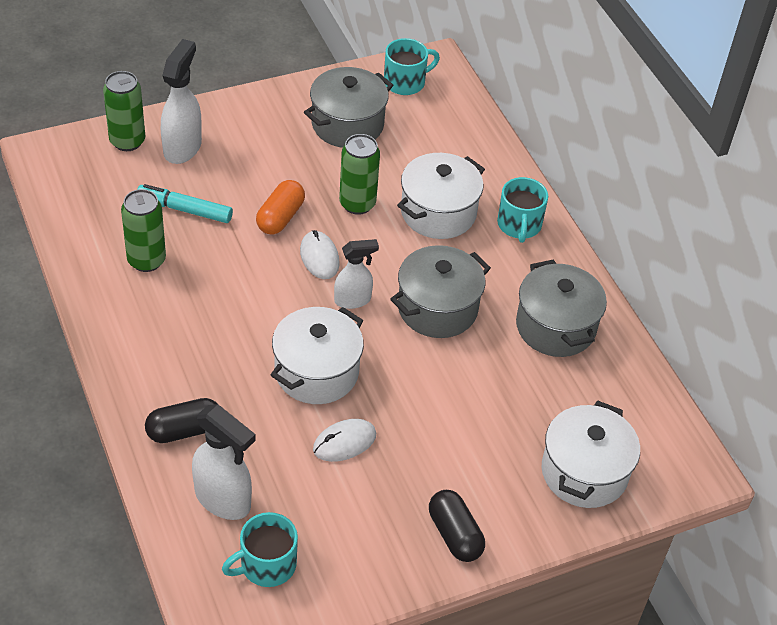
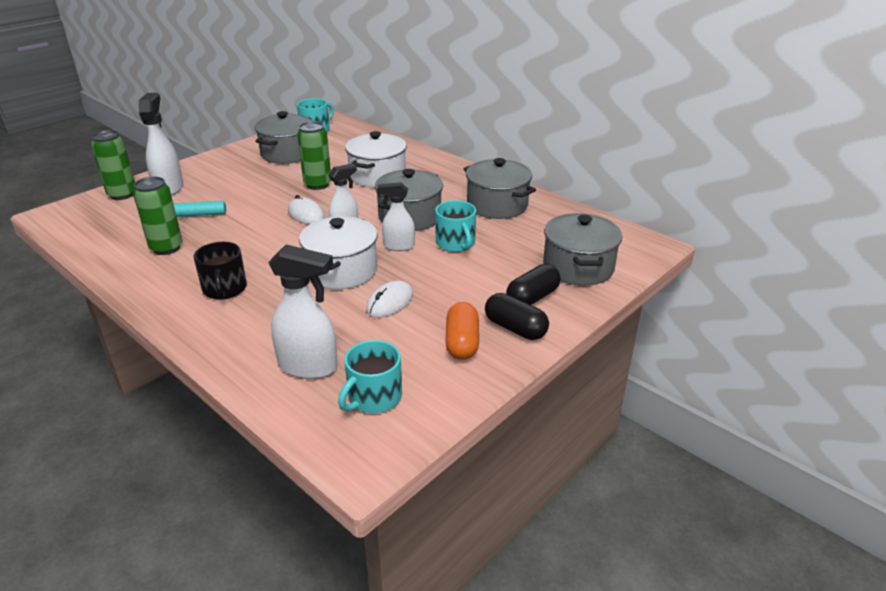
camera: 20 degrees left, 15 degrees down
black capsule [145,398,217,443] -> black capsule moved to [506,264,561,305]
orange capsule [256,180,305,234] -> orange capsule moved to [445,302,479,360]
turquoise mug [497,177,548,243] -> turquoise mug moved to [435,200,476,252]
white pot [542,401,640,508] -> grey pot [543,213,622,286]
none -> black mug [194,242,247,300]
none -> white spray bottle [377,182,415,251]

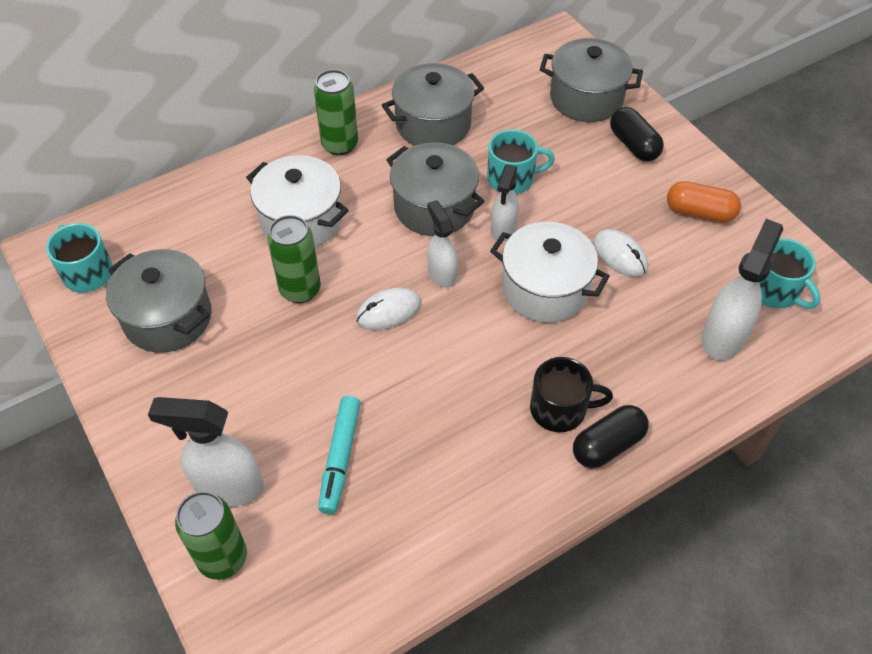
camera: 75 degrees left, 20 degrees up
green can [133,177,183,255] -> green can moved to [314,70,358,155]
black capsule [485,293,549,340] -> black capsule moved to [573,405,649,468]

